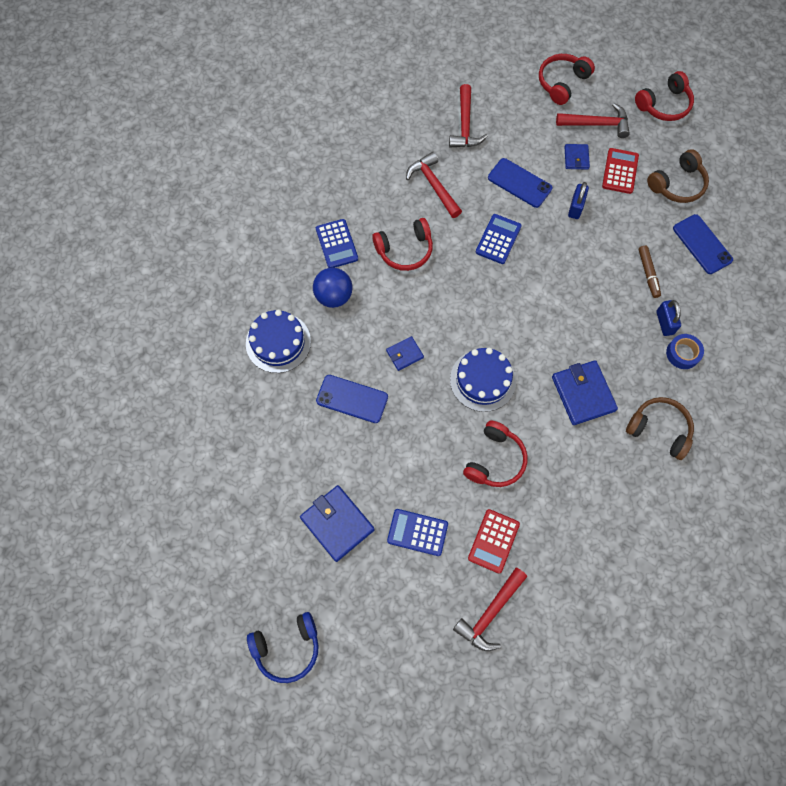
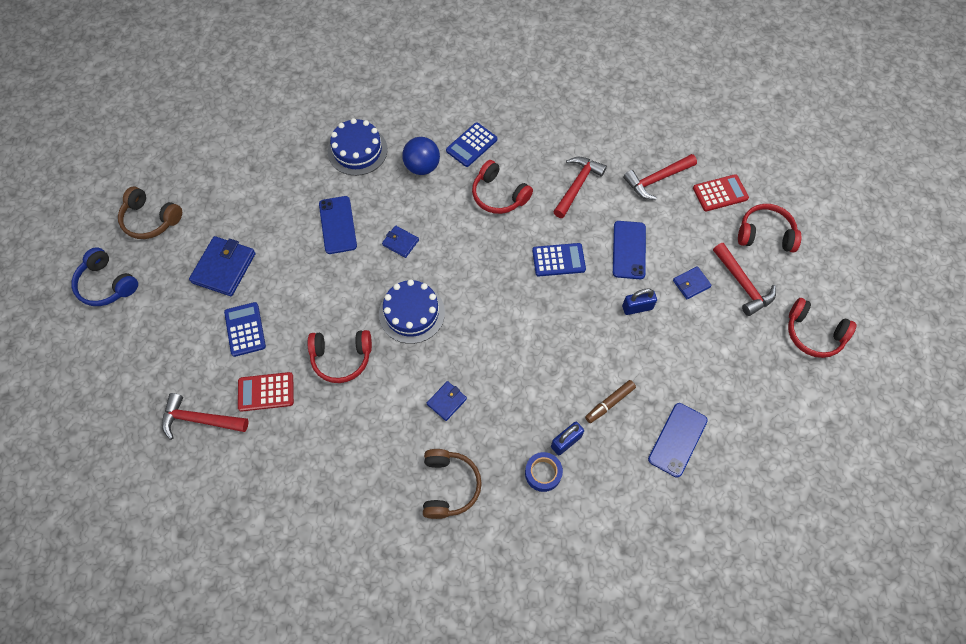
camera: 60 degrees right, 5 degrees down
blue wallet [552,360,618,425] -> blue wallet [427,381,467,421], size x0.55
red calculator [602,148,639,194] -> red calculator moved to [693,174,749,211]
brown headphones [647,149,709,203] -> brown headphones moved to [118,187,182,239]

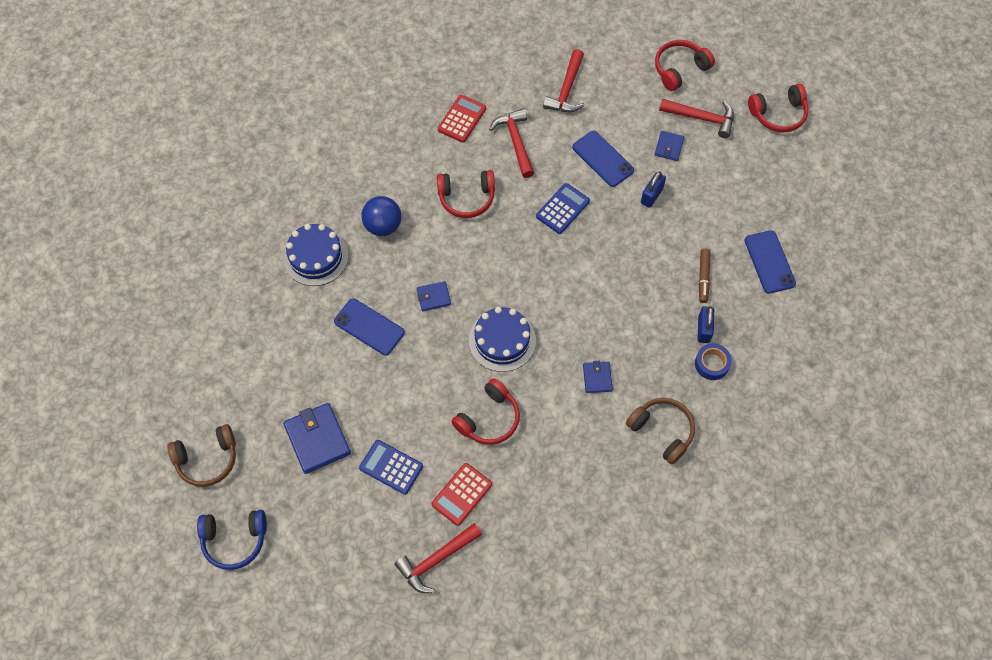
camera: 45 degrees left, 0 degrees up
blue calculator [446,122,497,167] -> none
red calculator [693,174,749,211] -> red calculator moved to [438,95,486,143]

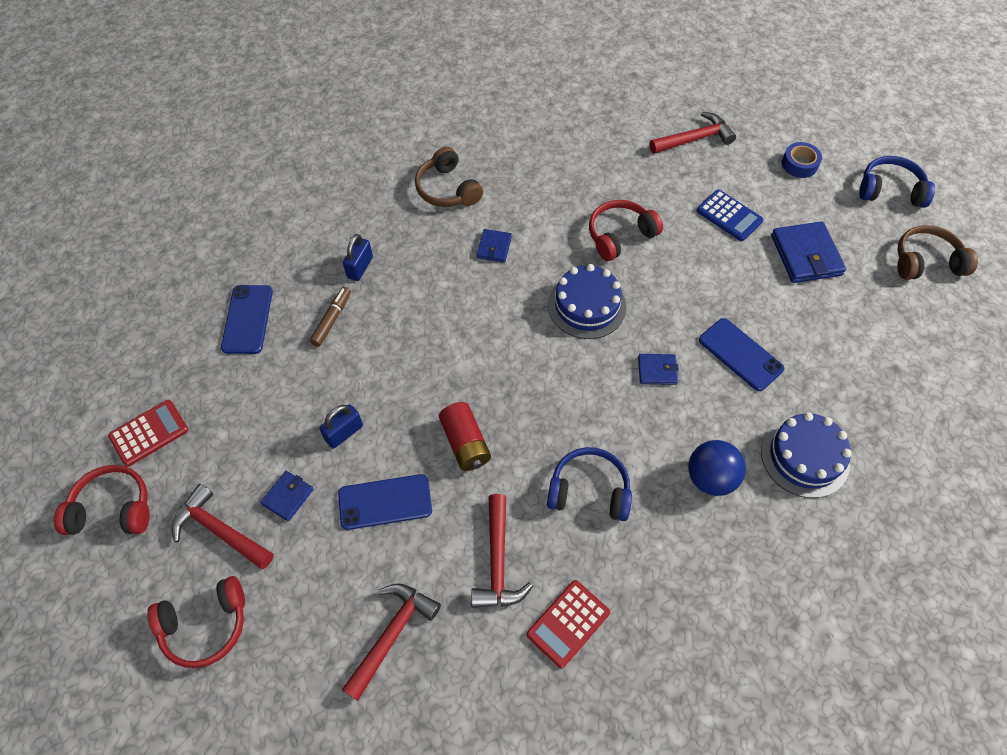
camera: 165 degrees left, 5 degrees down
red calculator [432,463,492,526] -> red calculator moved to [108,400,188,467]
red headphones [437,170,495,218] -> blue headphones [547,447,632,521]
blue calculator [536,183,590,234] -> red battery [439,402,491,471]
blue phone [572,131,634,187] -> blue phone turned 75 degrees counterclockwise [338,474,432,530]
blue tape [695,343,732,380] -> blue tape moved to [782,142,822,178]

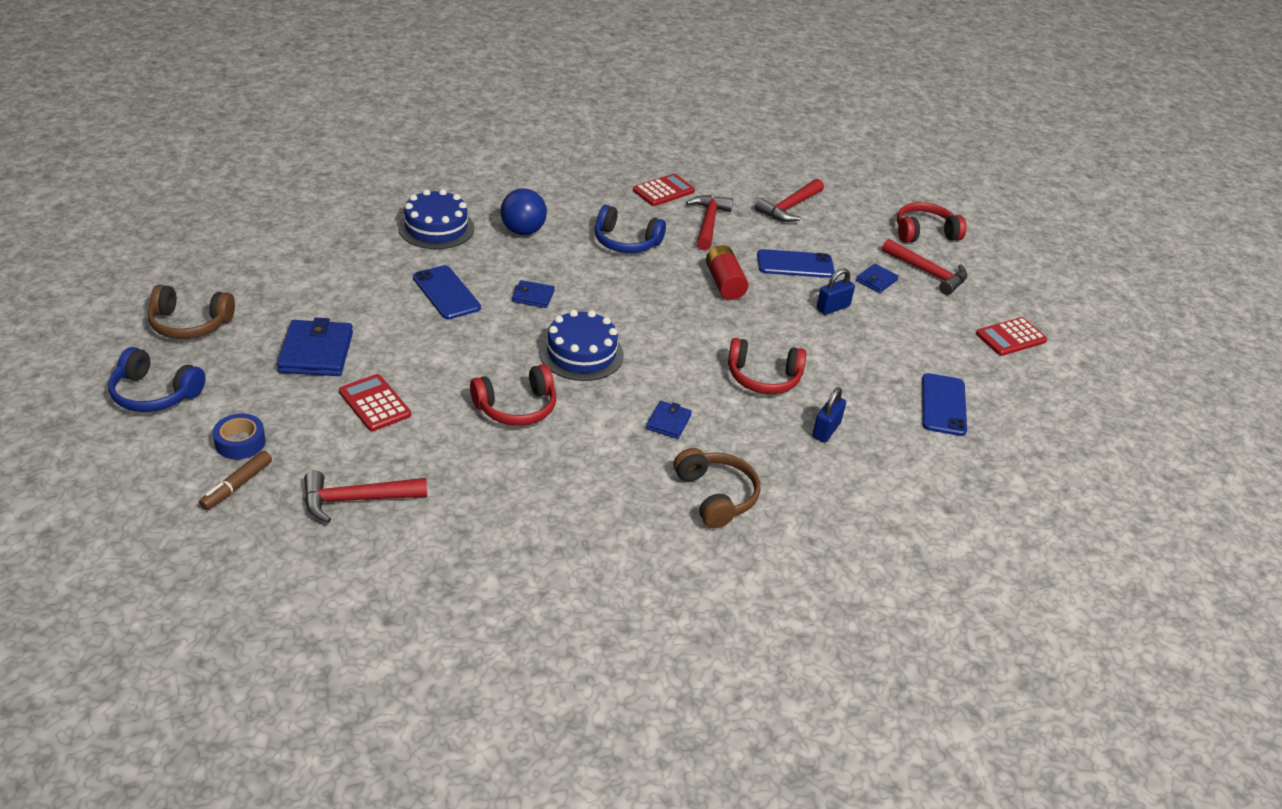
camera: 175 degrees left, 20 degrees down
red headphones [54,465,150,535] -> red headphones moved to [728,338,806,394]
brown marker [310,287,351,347] -> brown marker moved to [199,451,272,510]
blue calculator [696,190,764,241] -> red calculator [339,374,411,431]

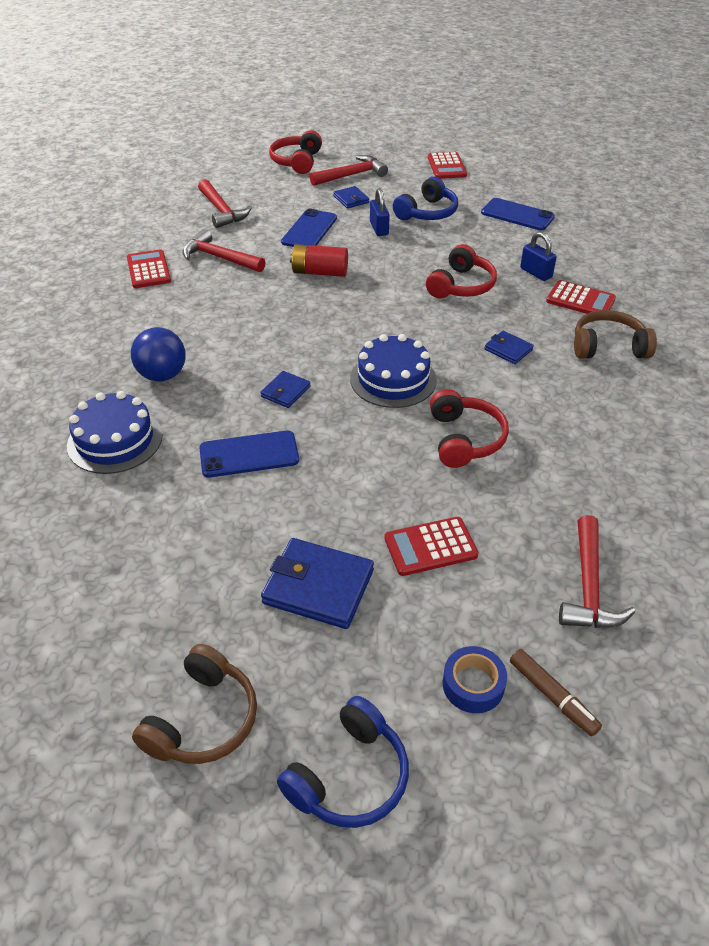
camera: 65 degrees left, 5 degrees up
blue headphones [595,205,666,253] -> blue headphones moved to [393,177,458,220]
none -> red calculator [546,280,616,314]

